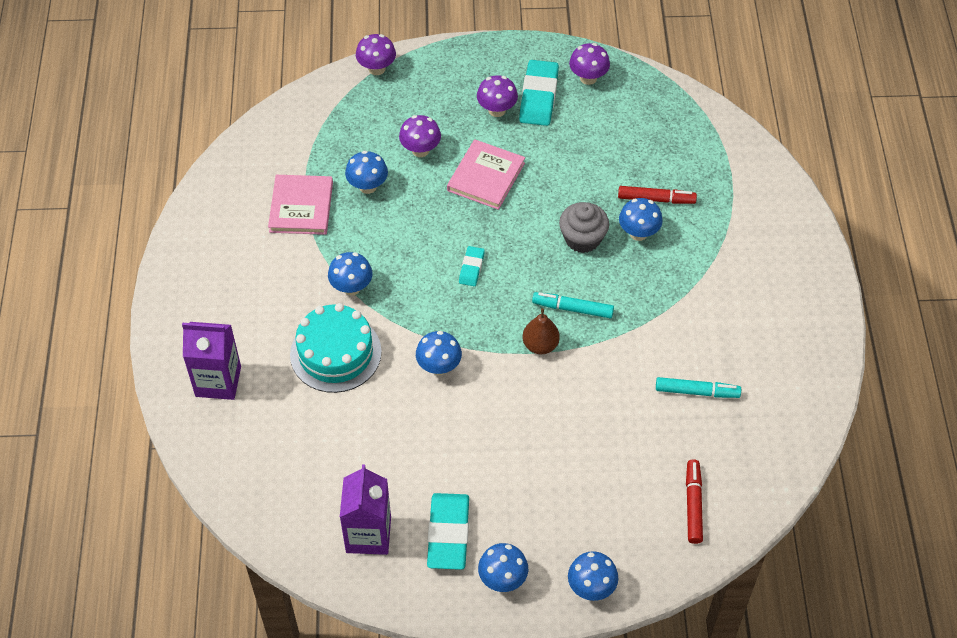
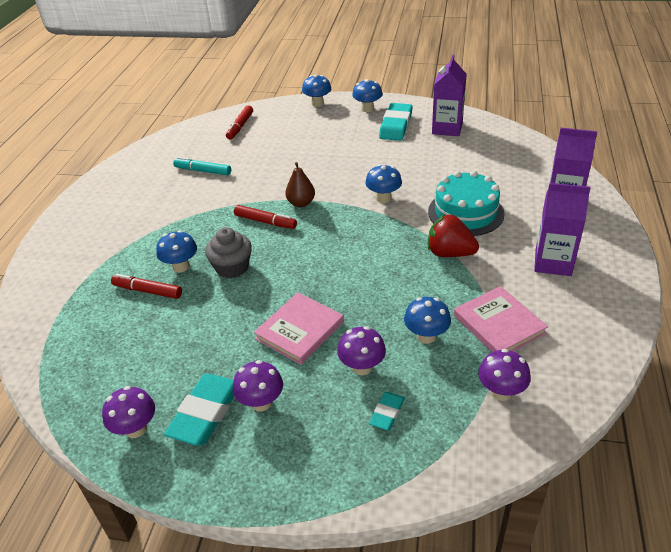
camera: 165 degrees left, 15 degrees down
pink book [268,175,333,235] -> pink book turned 45 degrees counterclockwise [454,286,548,352]
blue mushroom [328,252,373,296] -> red strawberry [428,214,479,257]
purple mushroom [356,34,396,75] -> purple mushroom moved to [478,349,531,401]
turquoise eraser [459,246,485,286] -> turquoise eraser moved to [369,392,405,430]
turquoise marker [532,292,614,318] -> red marker [234,205,297,229]
none -> purple carton [534,183,591,276]

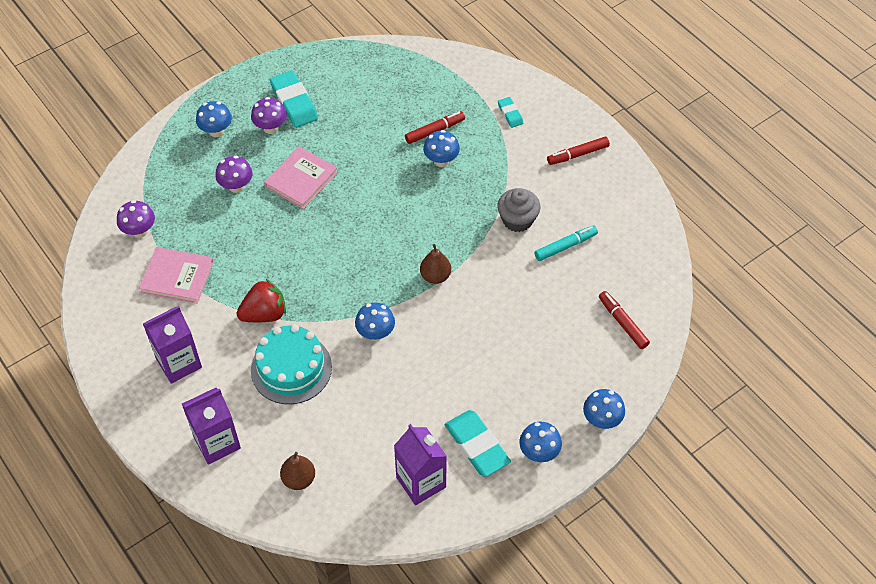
camera: 130 degrees right, 15 degrees up
purple mushroom [102,386,155,438] -> none
grey cupcake [205,227,252,278] -> grey cupcake moved to [497,188,540,232]
red marker [234,205,297,229] -> red marker moved to [547,137,610,165]
pink book [254,292,344,365] -> pink book turned 45 degrees clockwise [264,146,338,209]
turquoise eraser [369,392,405,430] -> turquoise eraser moved to [498,97,523,128]
blue mushroom [404,297,451,344] -> blue mushroom moved to [196,101,232,137]
none -> brown pear [280,452,315,490]

